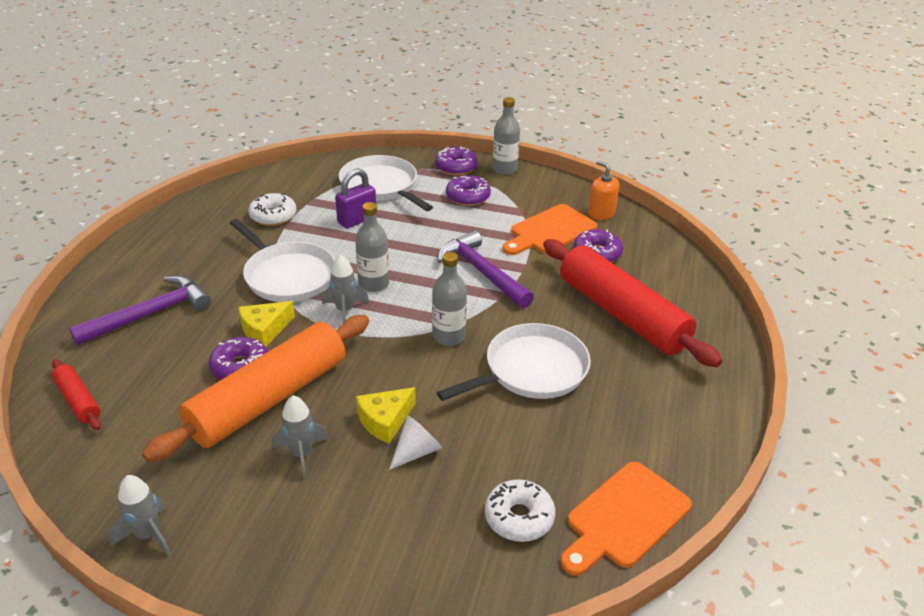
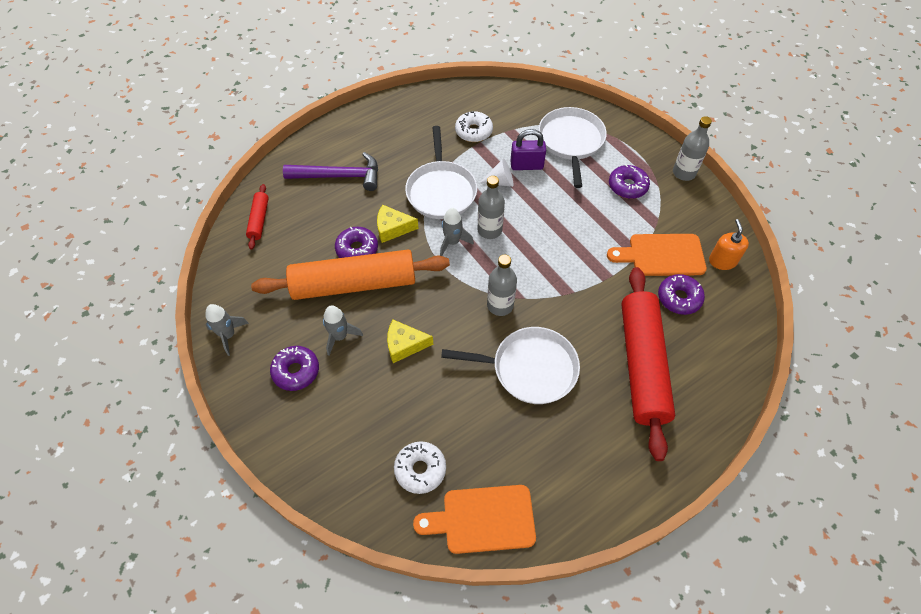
camera: 40 degrees right, 20 degrees up
white cone [389,415,442,470] -> white cone moved to [479,158,513,187]
purple donut [435,146,478,175] -> purple donut moved to [270,346,319,391]
purple hammer [438,230,534,308] -> none

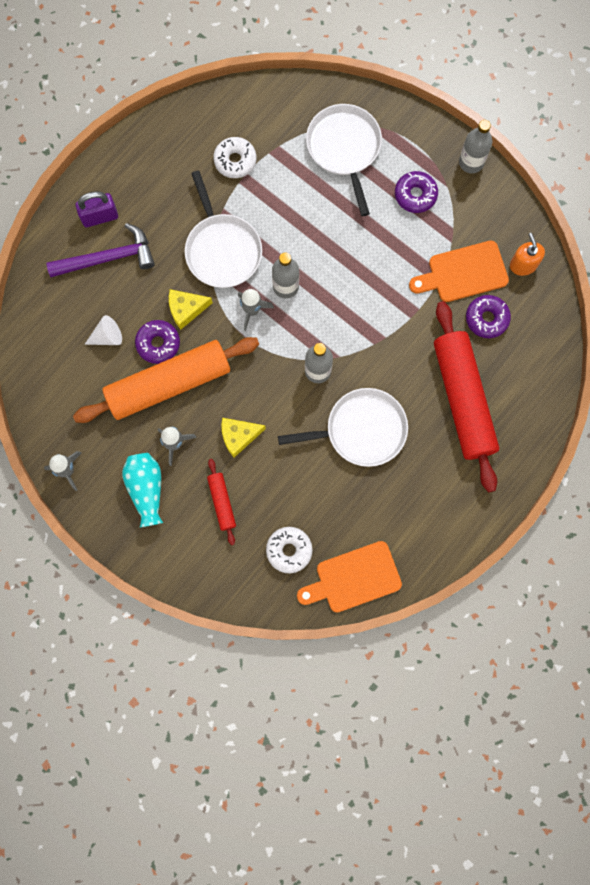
camera: 15 degrees left, 20 degrees up
red rolling pin [246,184,269,249] -> red rolling pin moved to [207,459,236,545]
purple donut [270,346,319,391] -> turquoise vase [122,453,163,528]
white cone [479,158,513,187] -> white cone moved to [84,315,122,345]
purple padlock [510,129,546,170] -> purple padlock moved to [76,191,118,227]

